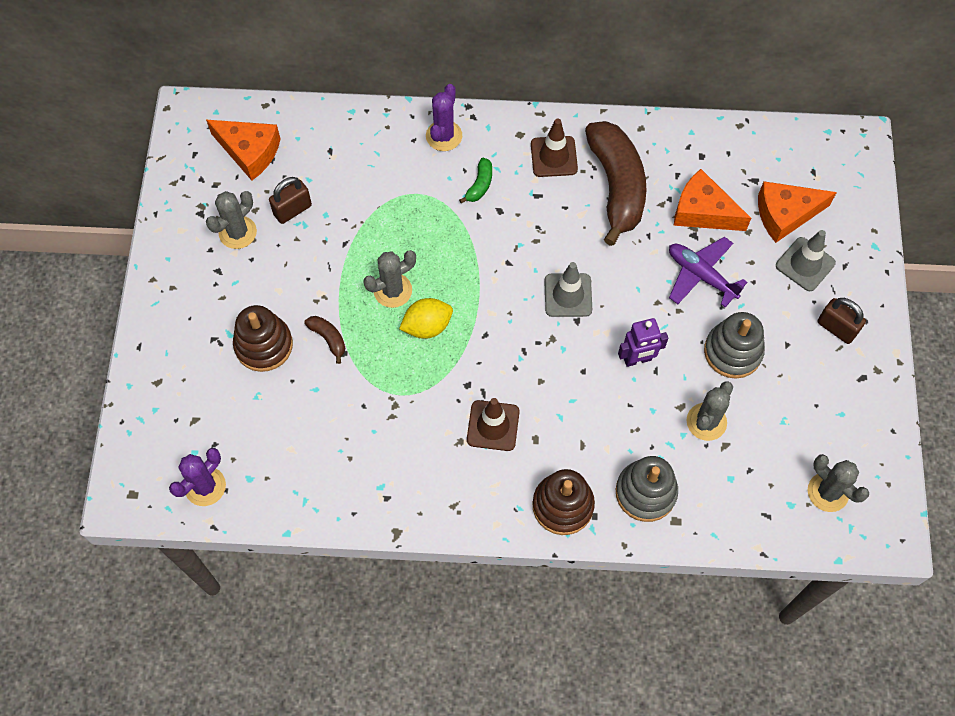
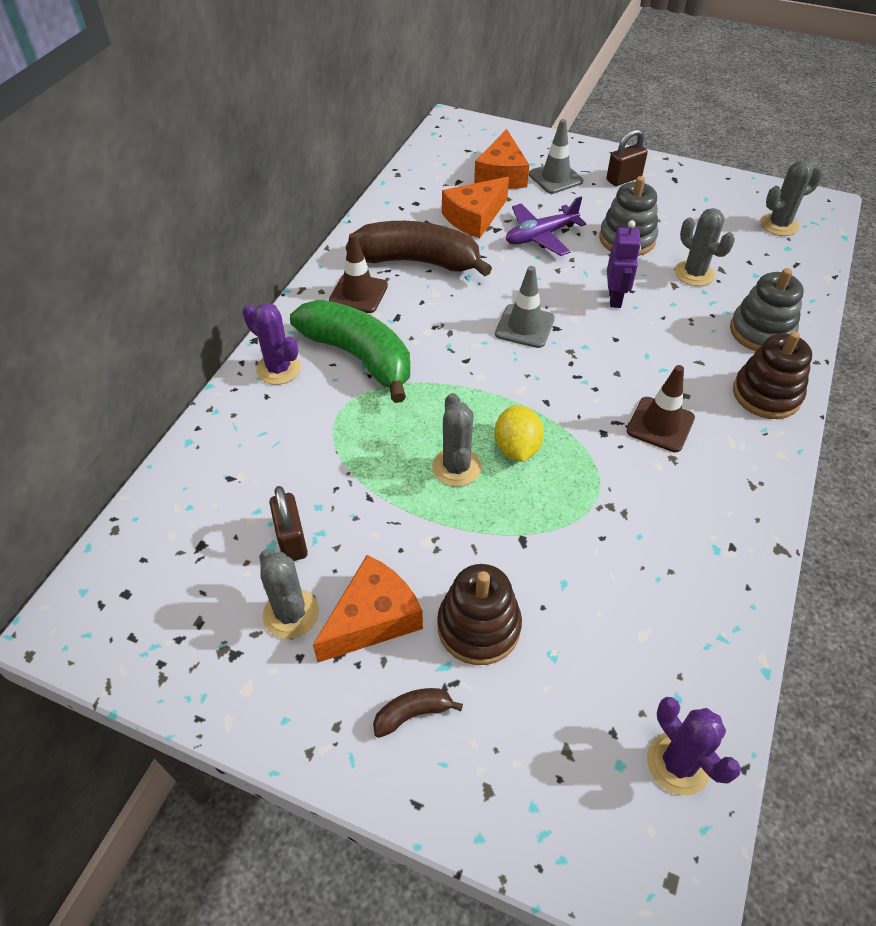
camera: 70 degrees left, 15 degrees down
orange cheese [206,120,281,181] -> orange cheese moved to [313,555,423,663]
brown banana [304,316,345,364] -> brown banana moved to [373,688,463,738]
green banana [459,158,492,203] -> green banana [290,300,410,403], size x2.45

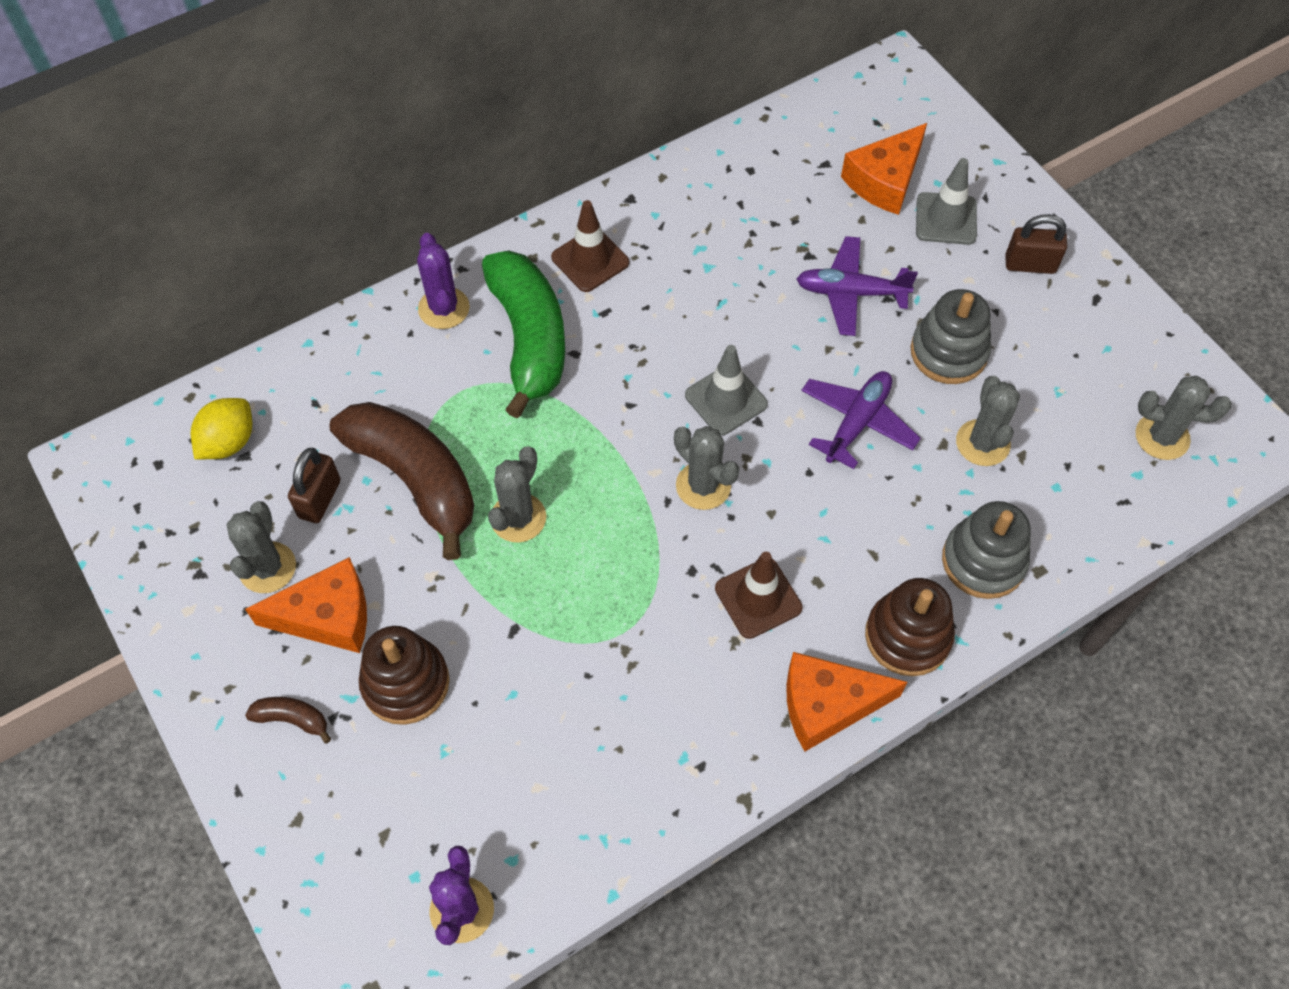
camera: 35 degrees right, 10 degrees up
brown banana [346,221,492,277] -> brown banana moved to [329,402,474,560]
orange cheese [442,177,509,238] -> orange cheese moved to [787,652,907,751]
yellow lemon [494,405,544,462] -> yellow lemon moved to [191,398,252,459]
purple robot [607,220,641,308] -> purple plane [801,371,921,469]
none -> grey cactus [674,426,739,510]

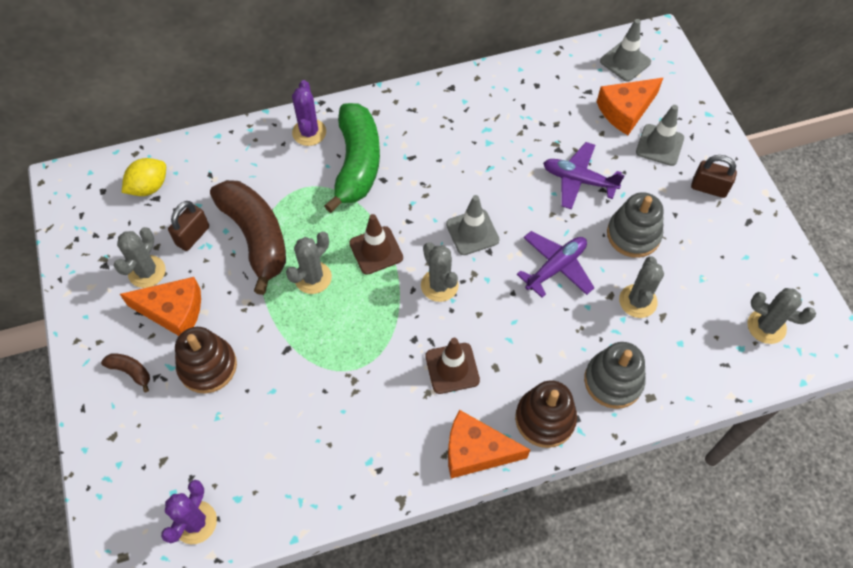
camera: 15 degrees right, 0 degrees up
brown traffic cone [551,200,629,292] -> brown traffic cone moved to [349,214,403,275]
none -> grey traffic cone [600,19,651,82]

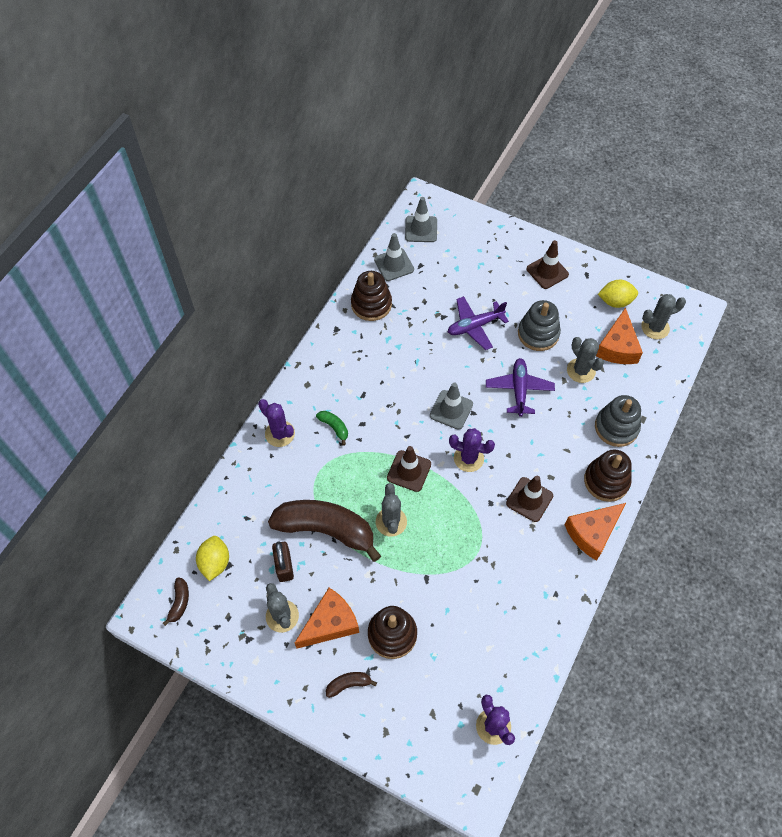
camera: 45 degrees left, 0 degrees up
green banana [324,103,380,213] -> green banana [316,411,348,446], size x0.41
grey cactus [421,242,459,302] -> purple cactus [449,428,495,472]
orange cheese [597,78,663,135] -> orange cheese moved to [596,307,643,364]
grey traffic cone [636,105,684,166] -> grey traffic cone moved to [374,233,414,281]
brown padlock [691,155,737,198] -> brown traffic cone [527,240,569,289]
none -> brown banana [163,577,189,626]
none -> brown stacking toy [351,271,392,321]
none -> yellow lemon [598,280,638,308]

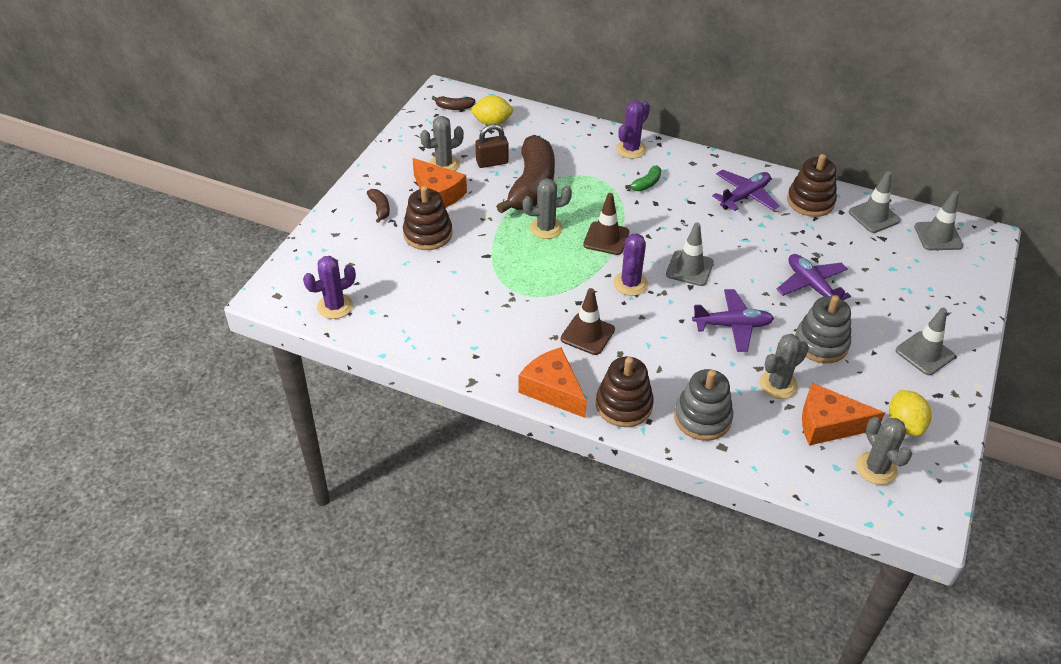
camera: 85 degrees right, 15 degrees down
brown traffic cone [527,240,569,289] -> grey traffic cone [896,308,955,375]
none -> purple plane [712,169,779,211]

